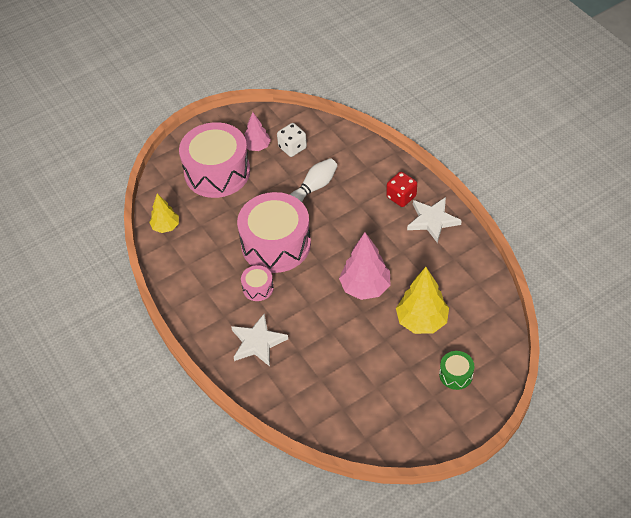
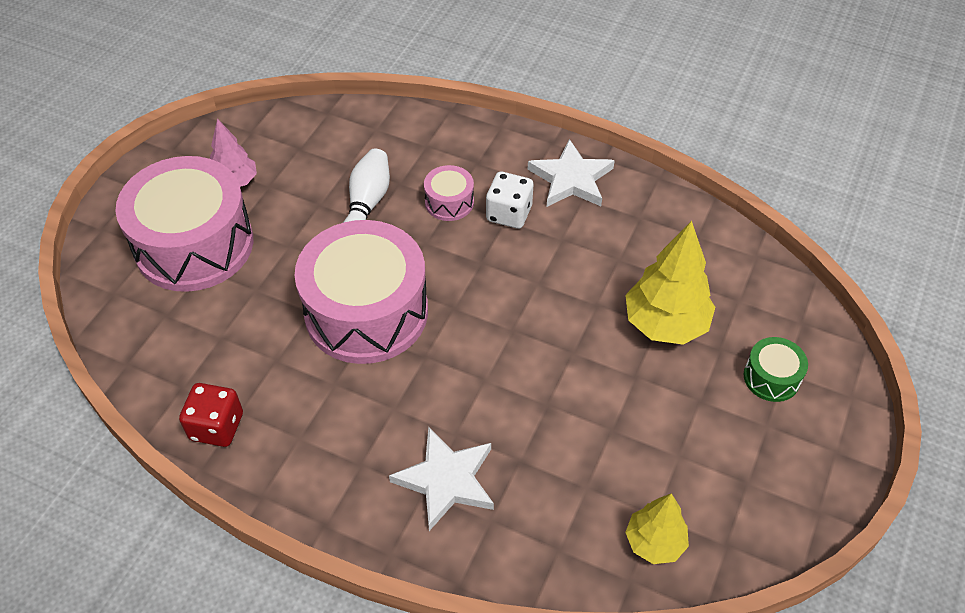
camera: 35 degrees left, 0 degrees up
yellow tree [149,193,179,233] -> yellow tree moved to [625,493,689,564]
pink drum [241,265,274,301] -> pink drum moved to [424,165,474,221]
white dice [277,123,307,157] -> white dice moved to [486,171,533,229]
pink tree [339,232,390,300] -> none
red dice [386,172,417,207] -> red dice moved to [179,383,243,447]

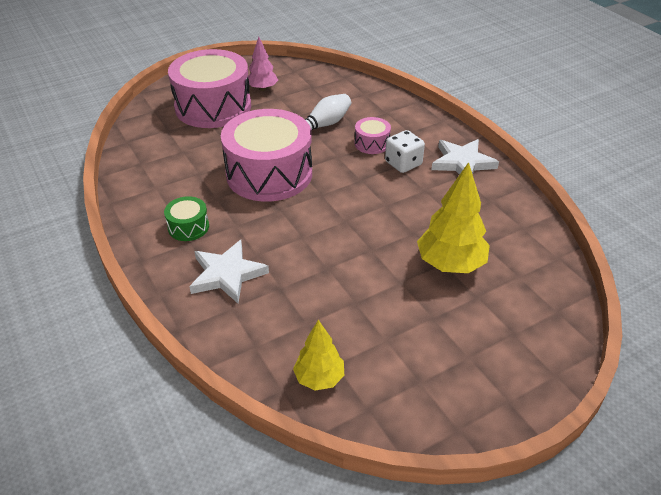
camera: 35 degrees right, 10 degrees down
red dice [179,383,243,447] -> none
green drum [743,337,808,402] -> green drum moved to [164,196,209,241]

